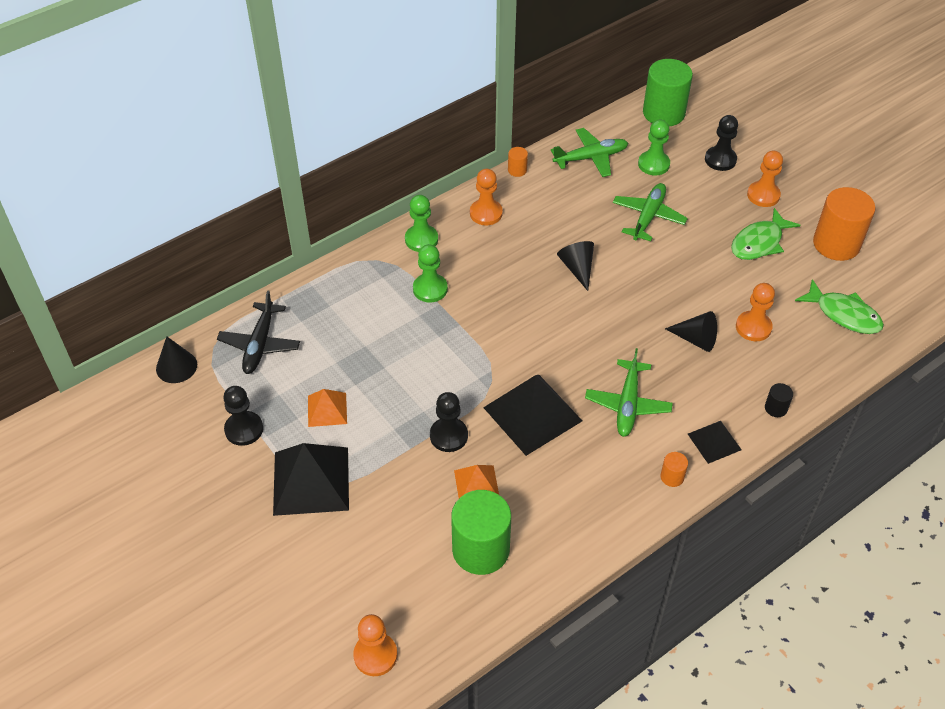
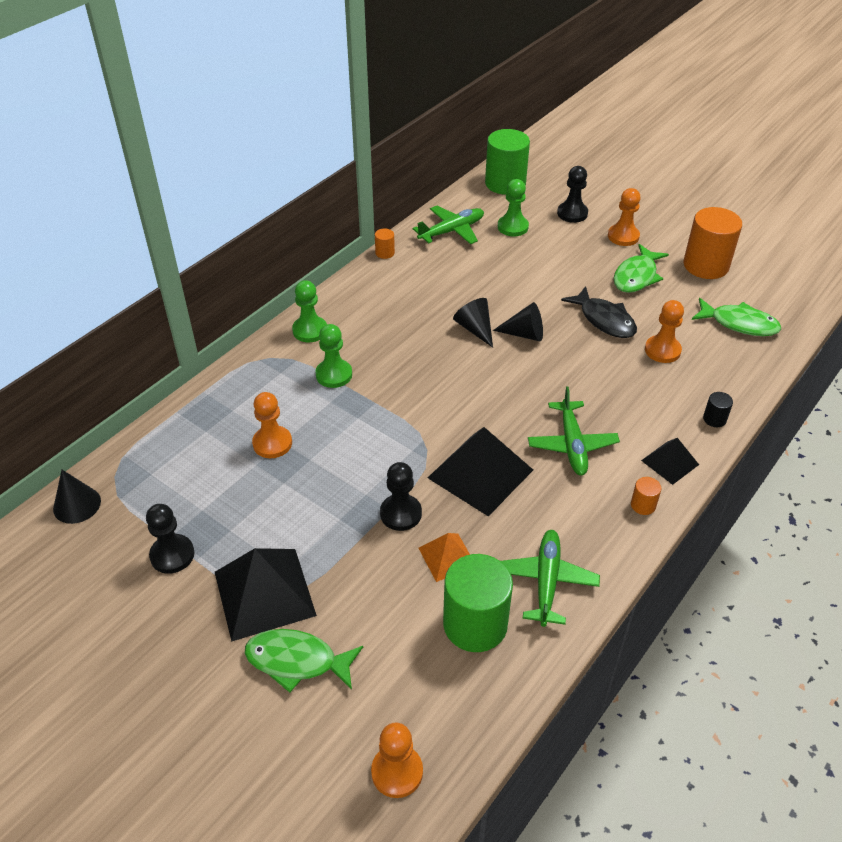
camera: 15 degrees left, 5 degrees down
black plane [217,290,300,374] -> none
orange pyramid [308,389,347,427] -> none
orange pawn [470,169,503,225] -> orange pawn moved to [252,392,292,458]
green plane [613,183,688,241] -> green plane moved to [501,530,600,627]
black cone [665,311,717,352] -> black cone moved to [493,302,543,341]
none -> green fish [245,629,363,693]
none -> black fish [561,286,637,338]

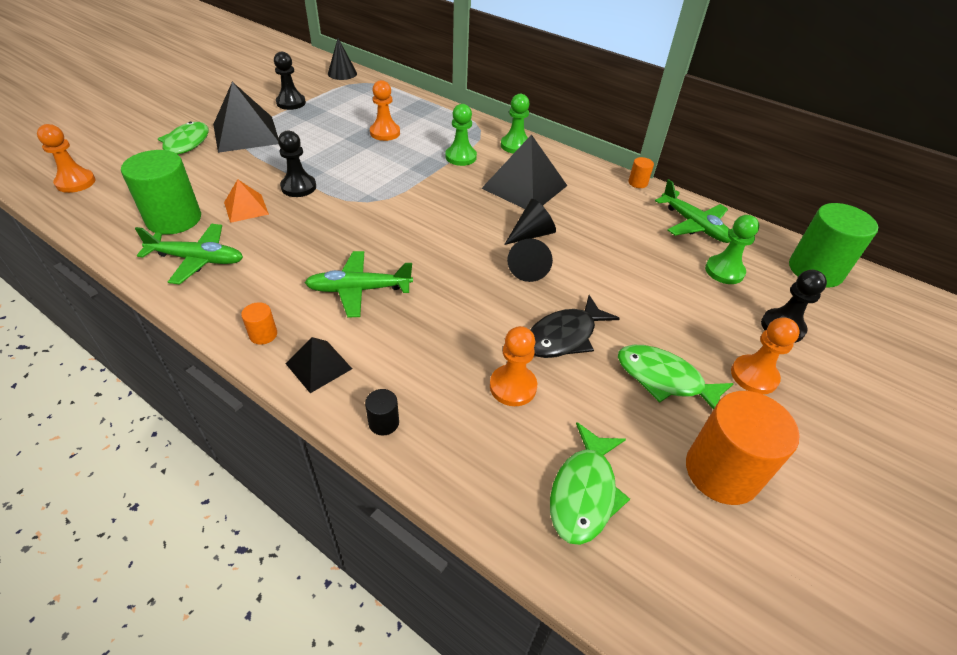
camera: 85 degrees right, 0 degrees up
black pyramid [428,427,533,517] -> black pyramid moved to [481,134,567,209]

